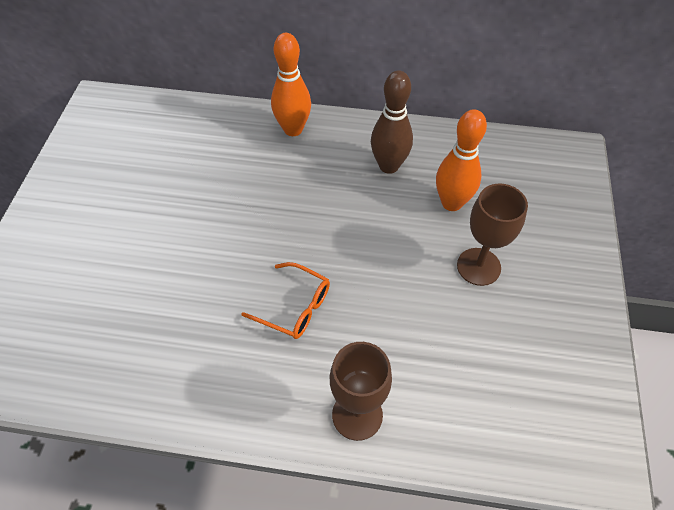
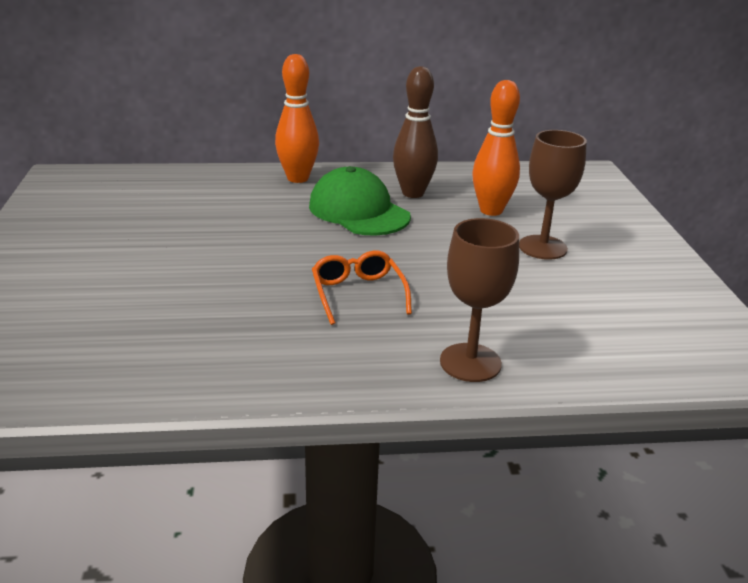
camera: 15 degrees left, 25 degrees down
orange glasses [241,262,330,339] -> orange glasses turned 120 degrees counterclockwise [312,251,412,325]
none -> green cap [309,166,411,236]

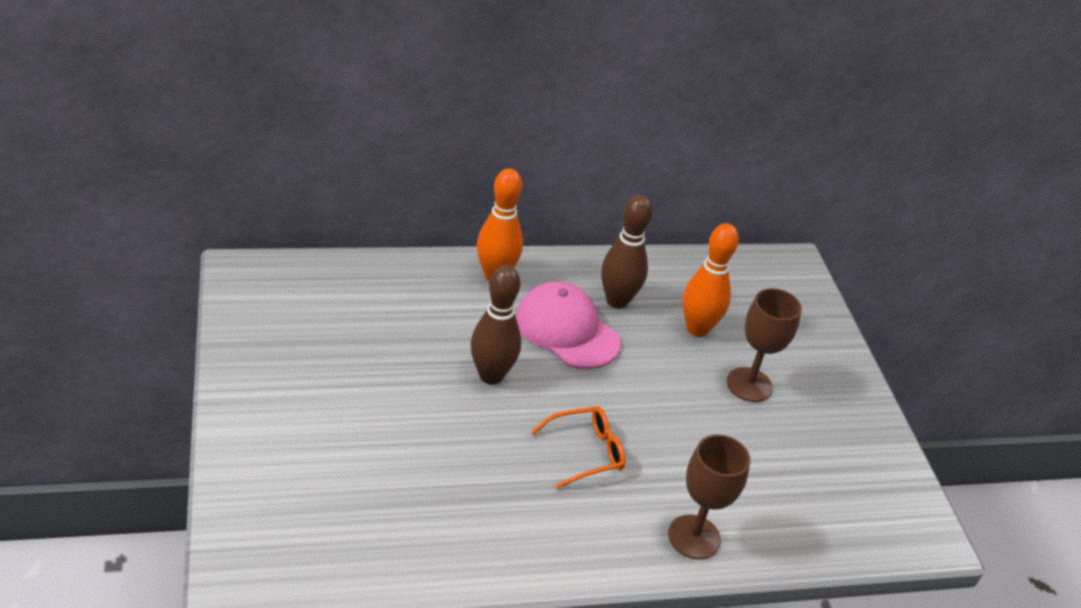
camera: 10 degrees left, 10 degrees up
green cap [309,166,411,236] -> pink cap [516,281,621,369]
orange glasses [312,251,412,325] -> orange glasses turned 90 degrees clockwise [531,407,625,489]
none -> brown bowling pin [471,265,521,385]

